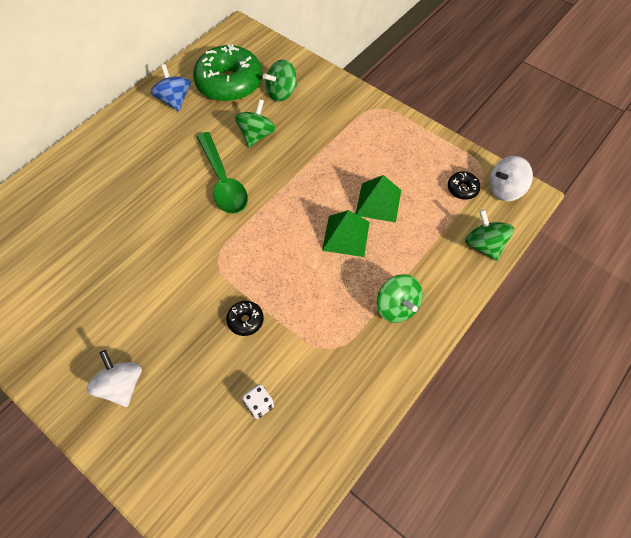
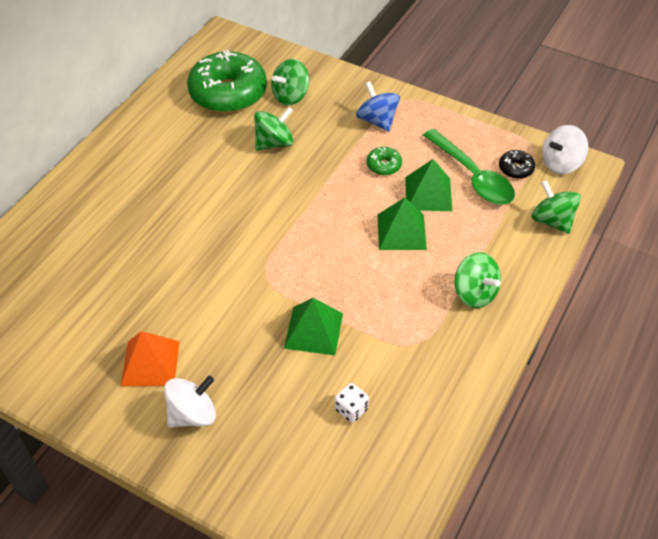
camera: 10 degrees left, 10 degrees down
white spinning top [87,350,142,407] -> white spinning top turned 90 degrees clockwise [164,376,216,428]
blue spinning top [151,64,191,111] -> blue spinning top moved to [356,81,400,132]
green spoon [197,132,248,214] -> green spoon moved to [423,129,515,205]
black donut [226,301,264,336] -> green pyramid [284,298,343,355]
green spinning top [235,99,276,147] -> green spinning top turned 45 degrees clockwise [254,107,293,151]
none -> orange pyramid [121,331,180,386]
none -> green donut [367,147,402,175]

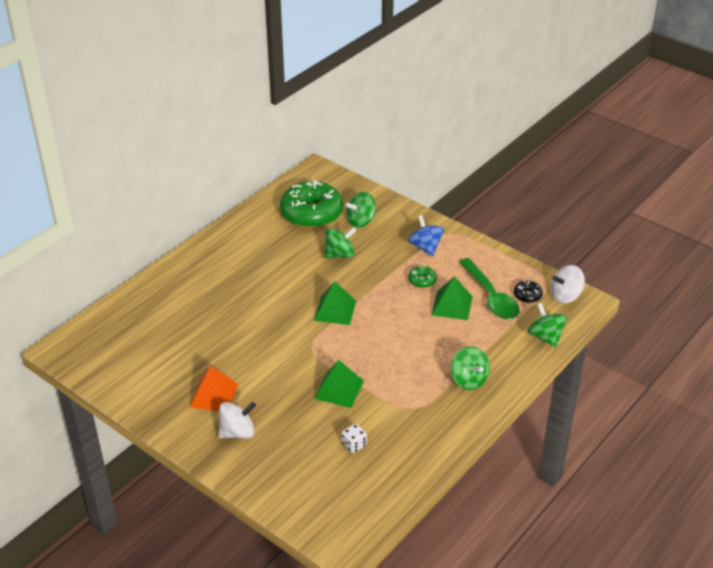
camera: 10 degrees right, 10 degrees down
green pyramid [378,197,427,250] -> green pyramid moved to [314,281,356,325]

